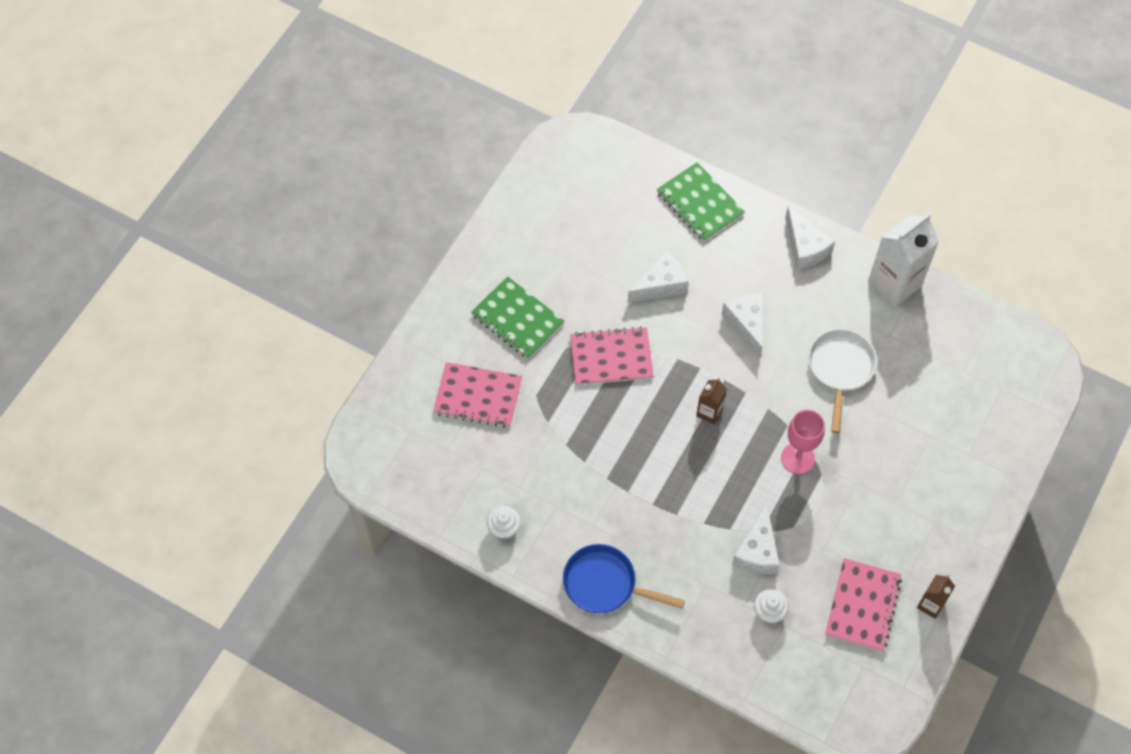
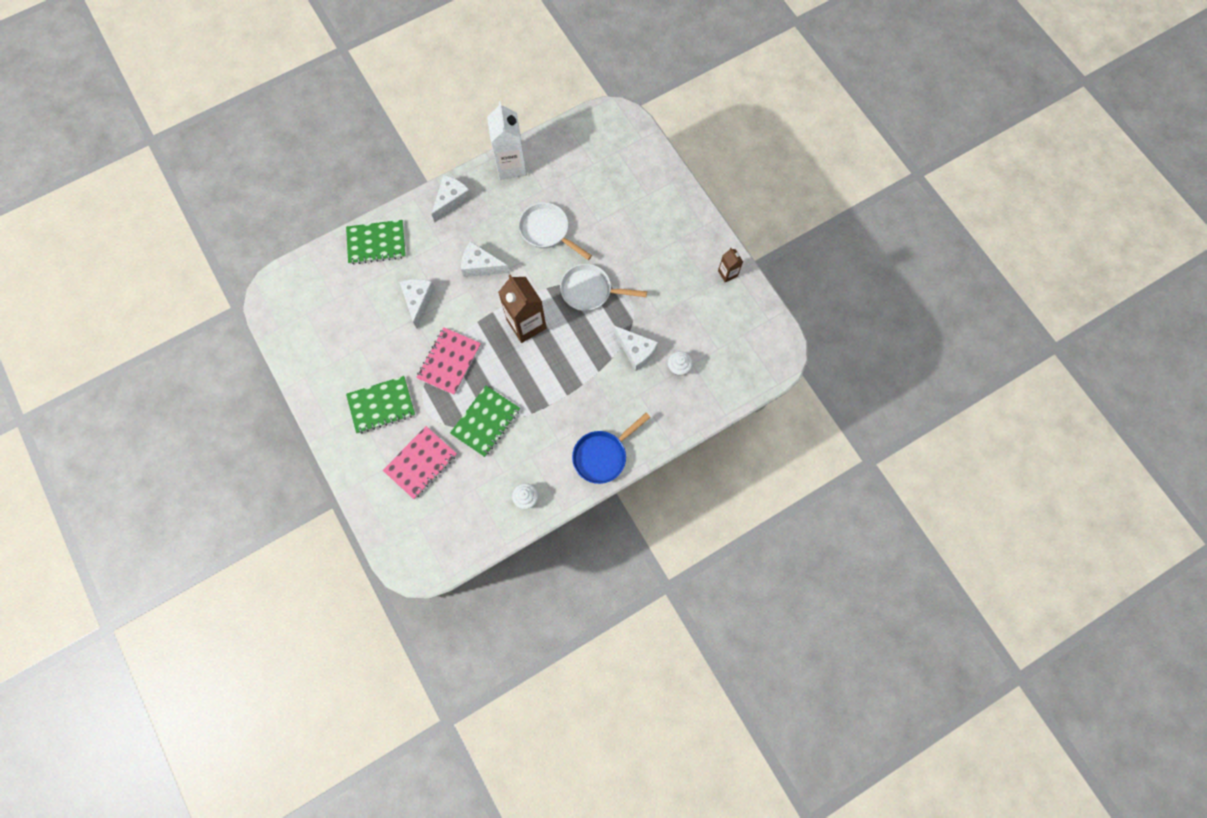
camera: 60 degrees left, 10 degrees up
brown carton [696,378,727,425] -> brown carton [498,274,547,343], size x1.97
pink goblet [781,410,825,474] -> white pan [560,264,647,311]
white cheese [785,207,835,270] -> white cheese turned 60 degrees counterclockwise [431,175,472,222]
pink notebook [825,558,902,652] -> none
none -> green notebook [450,386,520,457]

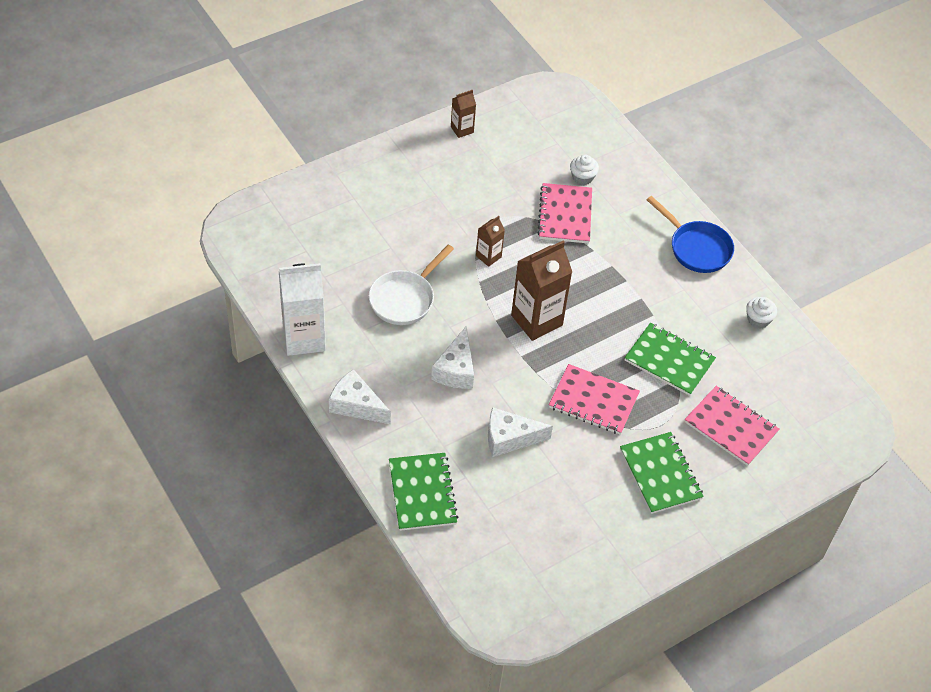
camera: 95 degrees left, 20 degrees down
white pan [560,264,647,311] -> brown carton [476,216,505,267]
white cheese [613,326,658,371] -> pink notebook [537,183,592,244]

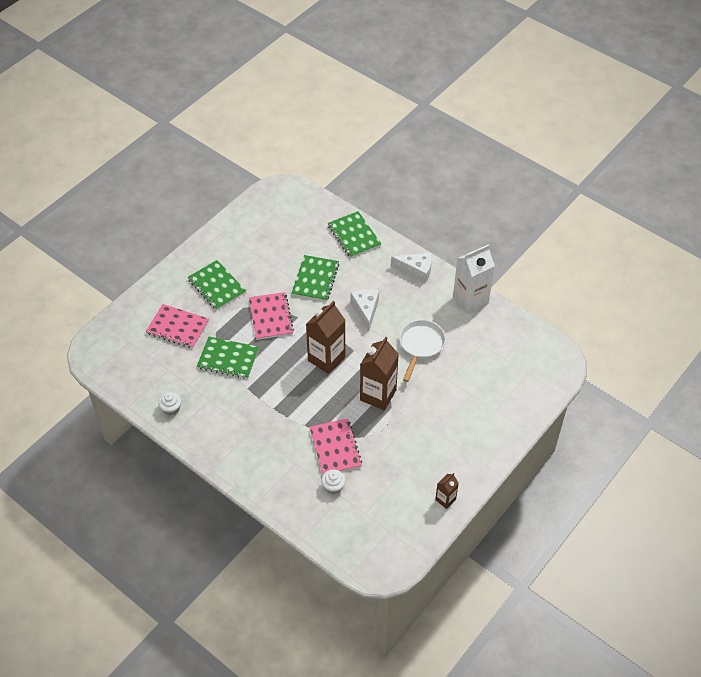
camera: 165 degrees right, 0 degrees up
brown carton [476,216,505,267] -> brown carton [360,337,399,410], size x1.97
white cheese [488,407,553,457] -> green notebook [292,255,339,301]
pink notebook [549,364,640,435] -> pink notebook turned 75 degrees clockwise [249,292,294,340]
blue pan [647,196,734,273] -> none

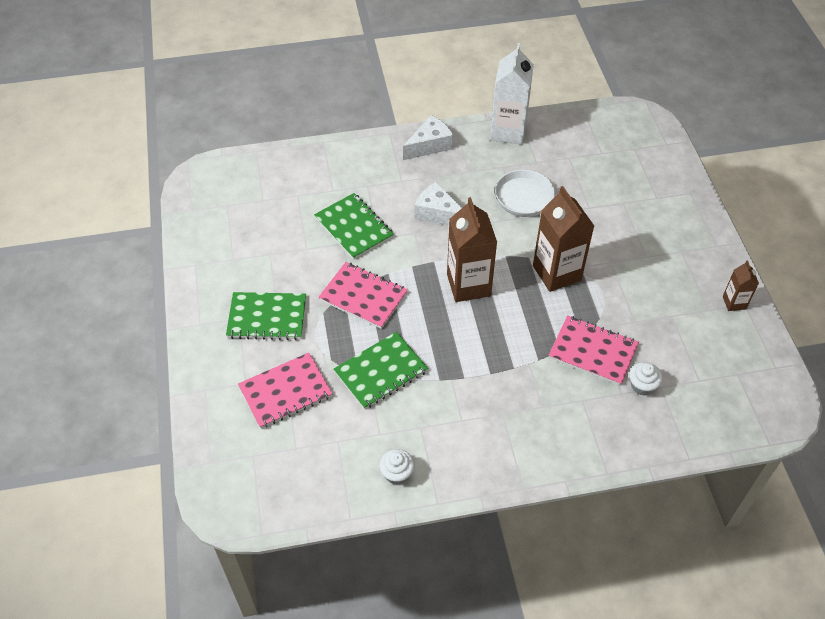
camera: 50 degrees left, 0 degrees up
green notebook [328,211,382,258] -> none

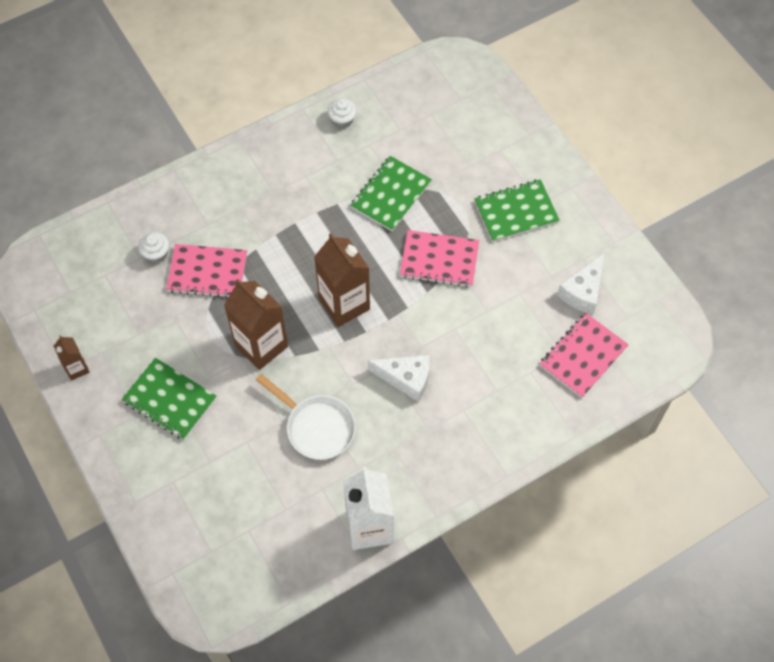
camera: 160 degrees right, 10 degrees up
pink notebook [238,353,332,429] -> pink notebook moved to [540,313,629,398]
green notebook [314,193,394,260] -> green notebook moved to [122,358,216,440]
white cheese [403,115,453,160] -> white cheese moved to [557,253,605,314]

